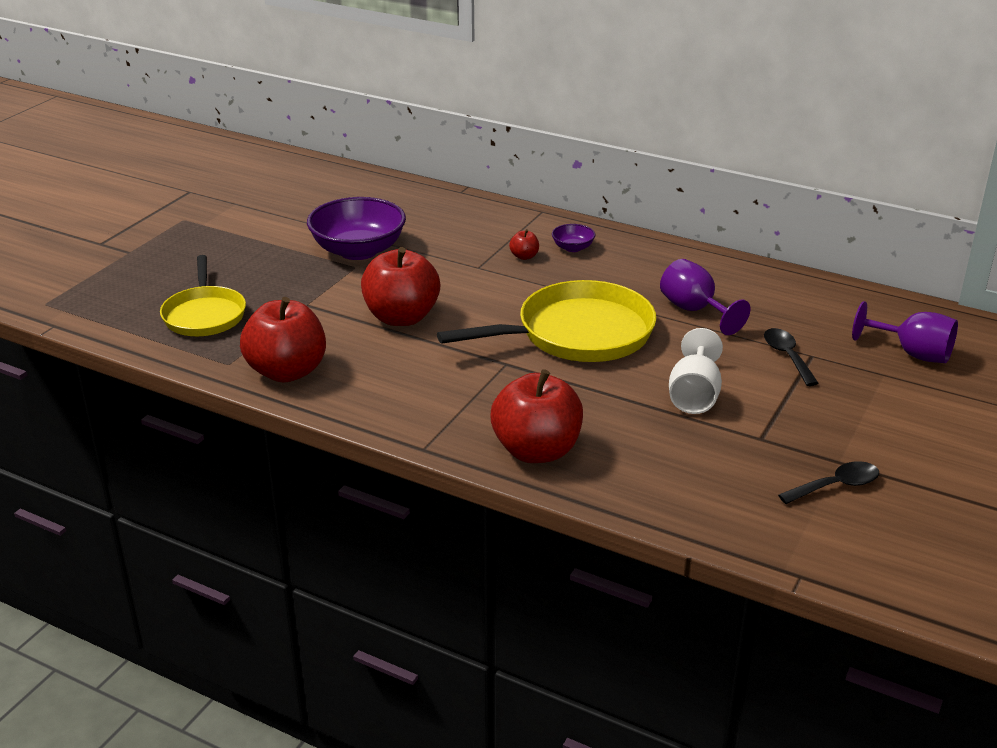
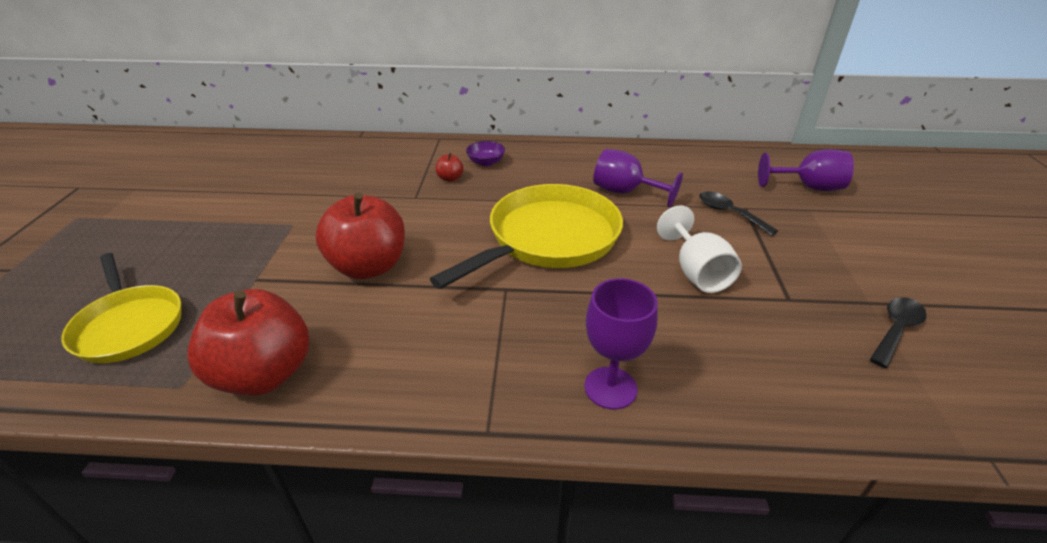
camera: 25 degrees left, 5 degrees up
purple bowl [307,197,406,260] -> none
red apple [491,369,583,463] -> purple goblet [585,278,658,409]

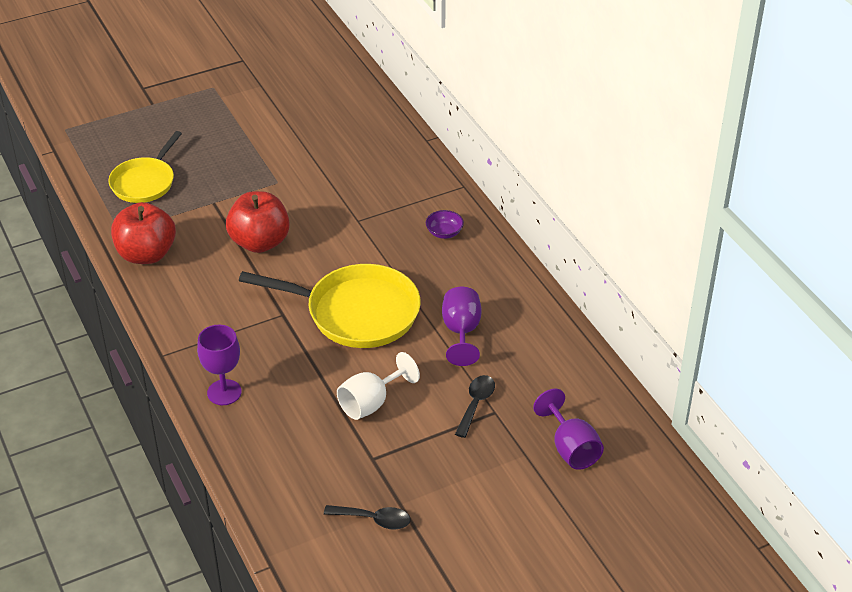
camera: 60 degrees right, 5 degrees up
red apple [435,153,463,182] -> none

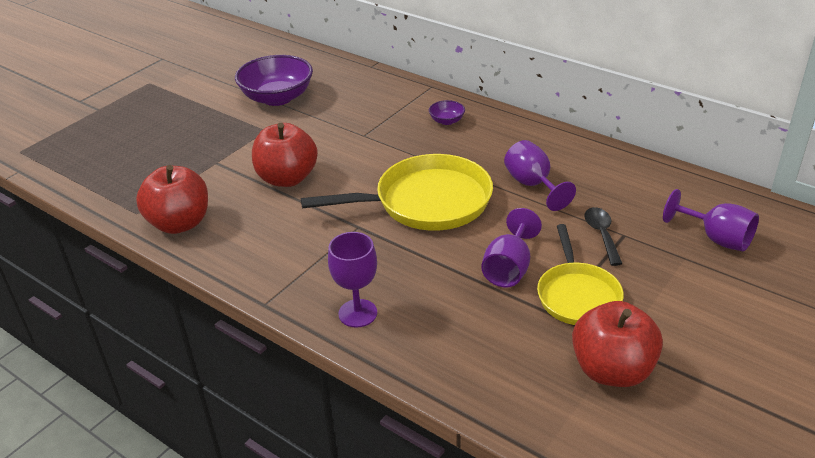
camera: 25 degrees left, 5 degrees down
yellow pan [108,131,182,203] -> yellow pan moved to [537,224,624,325]
black spoon [324,505,410,530] -> red apple [572,301,663,387]
white goblet [337,352,420,420] -> purple goblet [481,208,542,287]
none -> purple bowl [235,55,313,106]

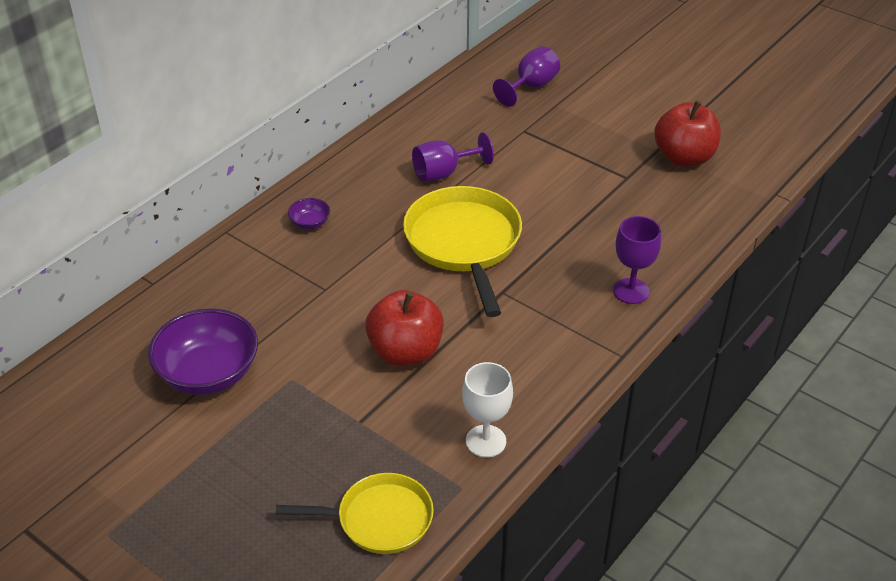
camera: 90 degrees left, 5 degrees up
red apple [136,165,208,234] -> white goblet [462,362,513,458]
purple goblet [481,208,542,287] -> none
yellow pan [537,224,624,325] -> yellow pan moved to [276,473,434,554]
black spoon [584,207,623,266] -> none

